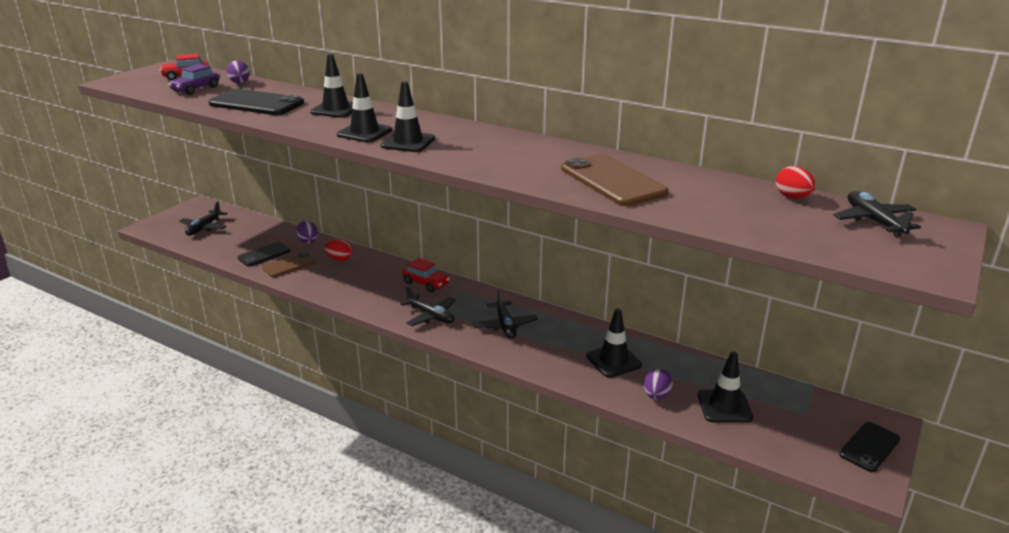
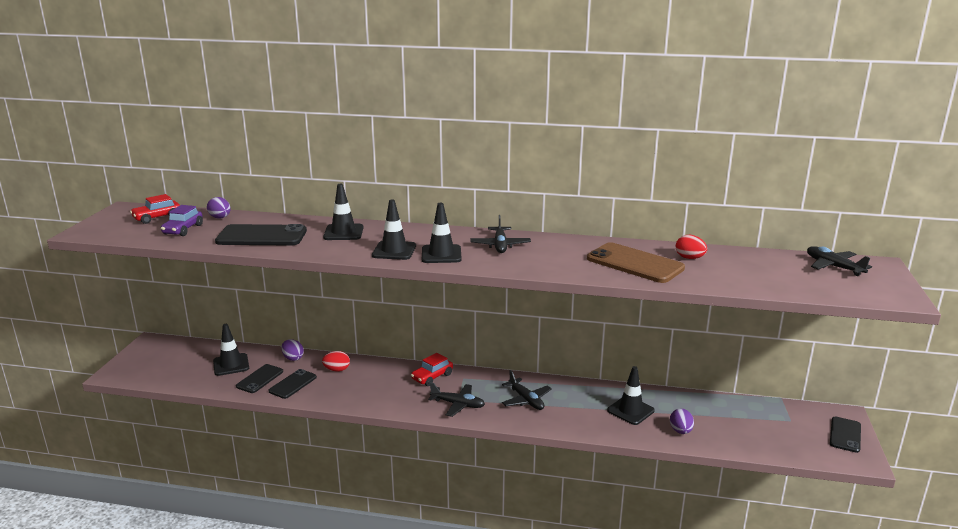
camera: 20 degrees left, 5 degrees down
black plane [179,201,227,235] -> black plane moved to [470,215,531,253]
brown phone [262,252,316,277] -> black phone [269,369,317,399]
red car [402,258,450,292] -> red car turned 120 degrees clockwise [411,353,453,386]
black traffic cone [698,352,753,423] -> black traffic cone moved to [213,324,249,376]
red egg [776,166,816,199] -> red egg moved to [676,235,707,259]

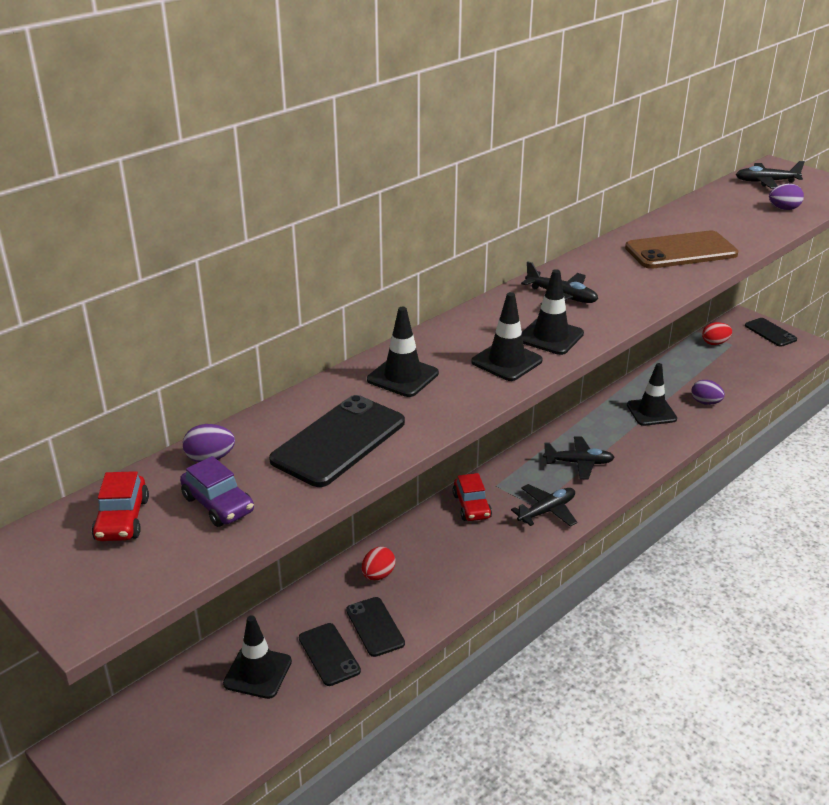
camera: 55 degrees left, 10 degrees up
purple egg [281,339,304,361] -> purple egg moved to [769,184,804,210]
red egg [676,235,707,259] -> red egg moved to [702,322,732,345]

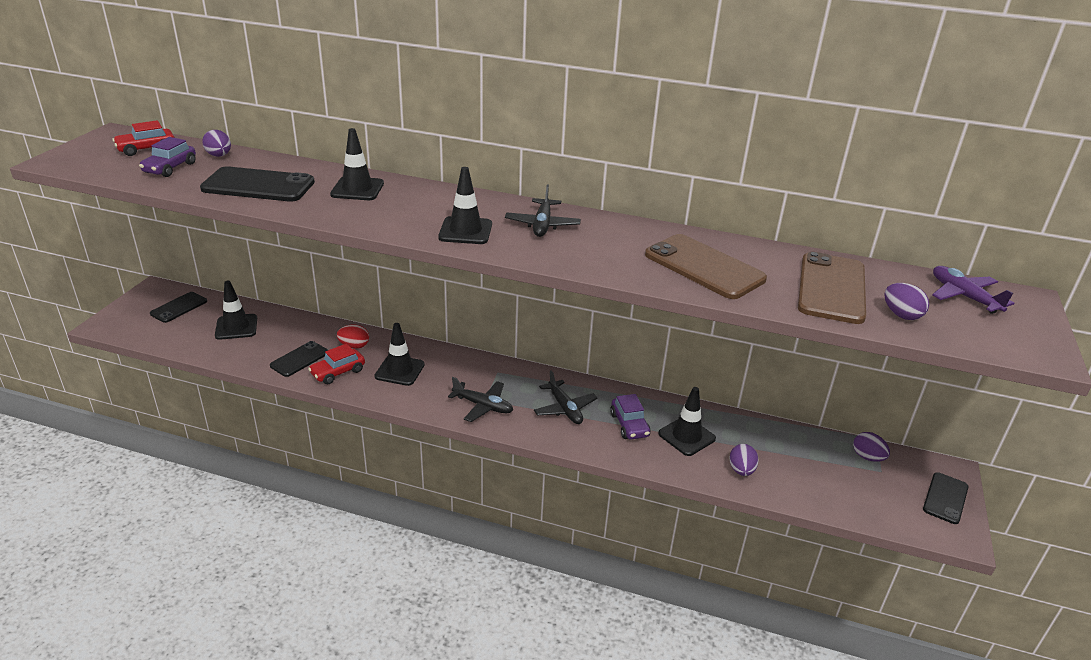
camera: 60 degrees right, 0 degrees up
black phone [299,623,361,686] -> black phone moved to [150,292,207,323]
red car [453,473,492,521] -> red car moved to [308,344,365,384]
black traffic cone [471,292,543,381] -> black traffic cone moved to [374,323,425,386]
red egg [702,322,732,345] -> purple egg [853,432,890,462]
black plane [736,161,805,189] -> purple plane [932,266,1014,314]
none -> purple car [610,394,650,440]
none -> brown phone [798,252,866,324]

